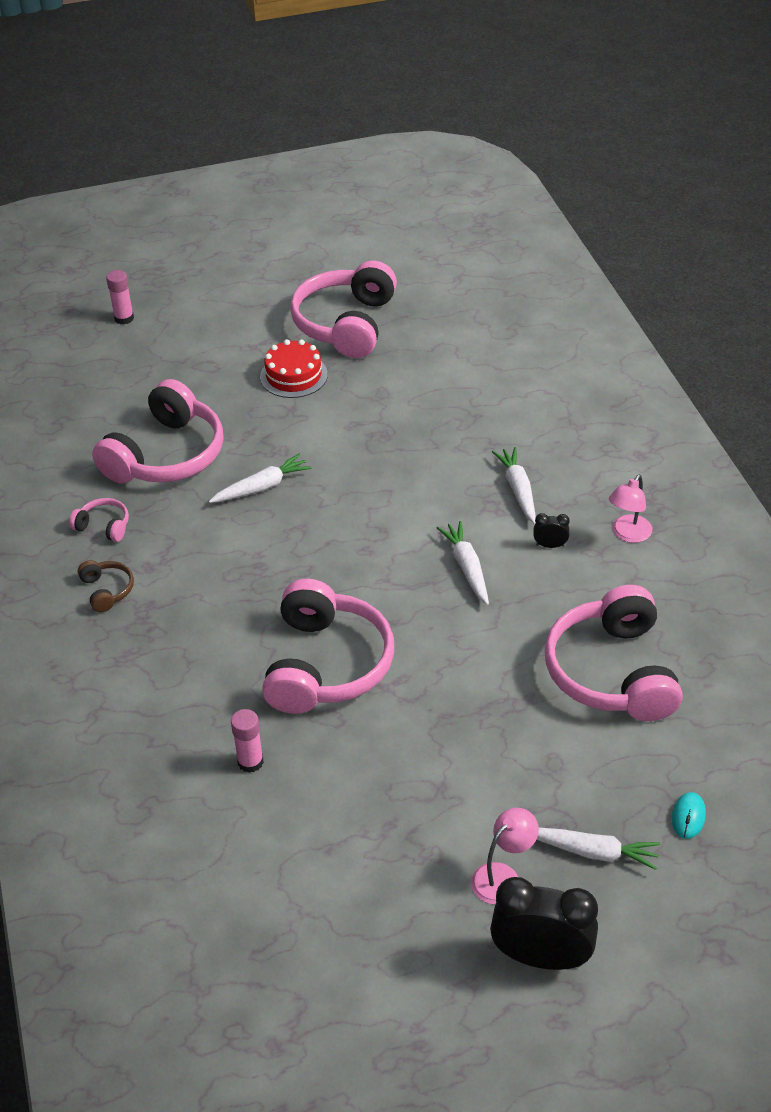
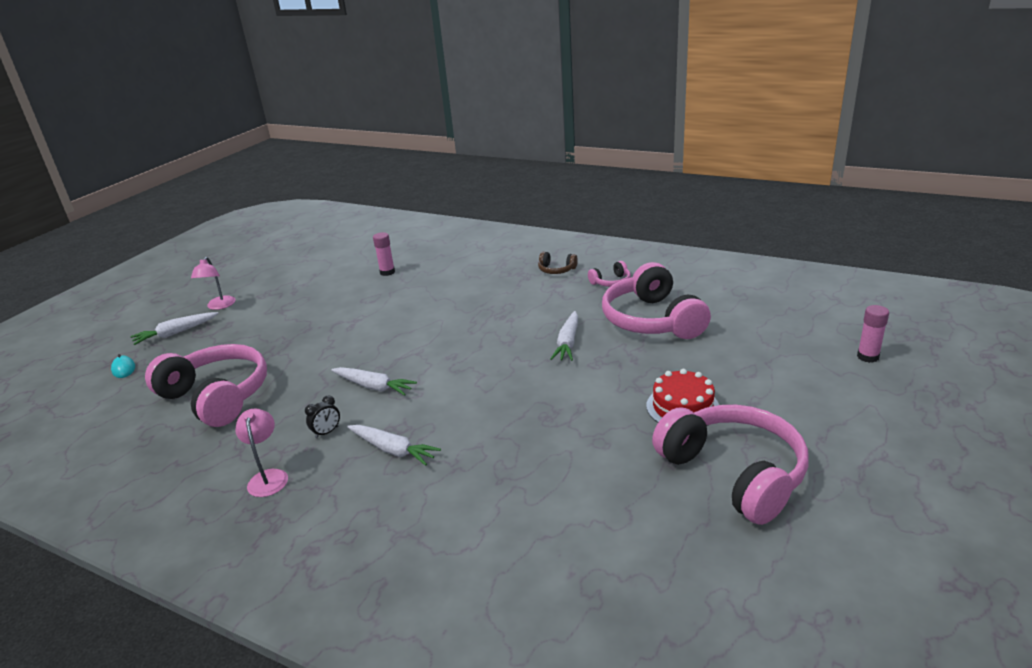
camera: 135 degrees right, 15 degrees down
pink headphones [262,579,394,714] -> none
black clock [490,877,598,970] -> none

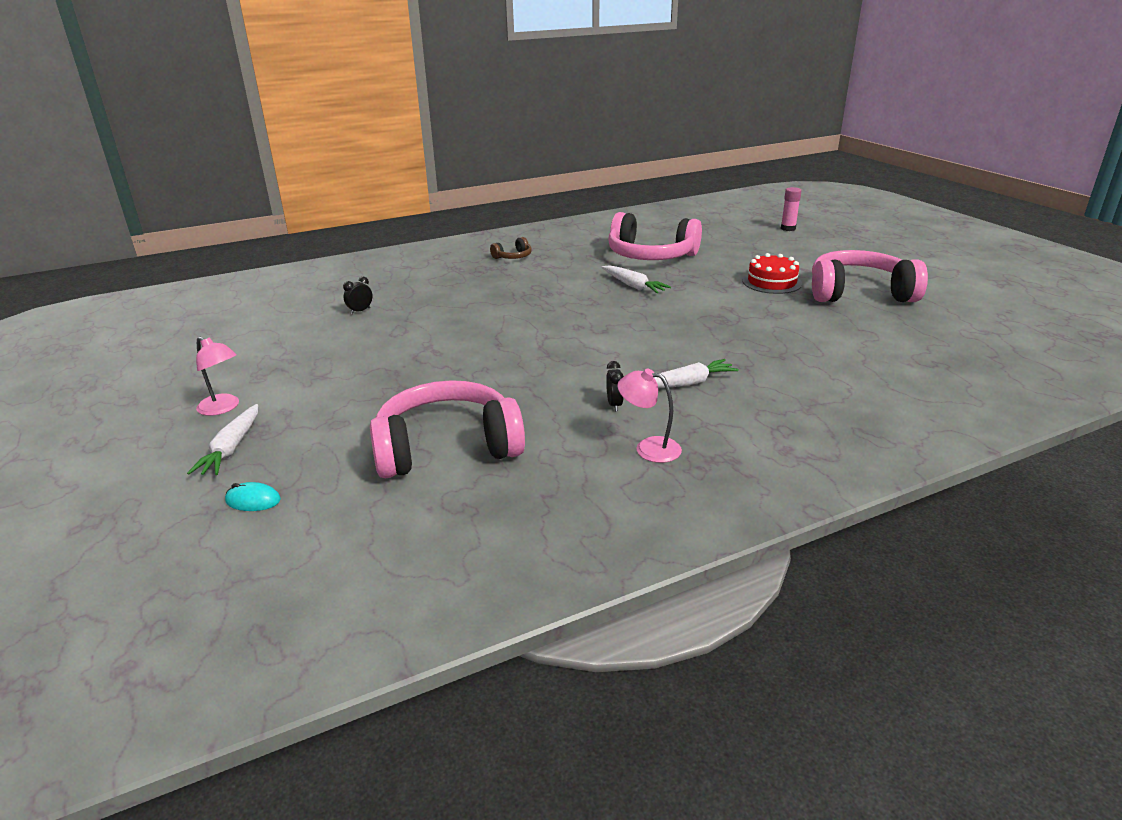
camera: 55 degrees left, 0 degrees up
white carrot [331,367,417,396] -> none
pink glue stick [373,232,395,276] -> black clock [343,277,373,314]
pink headphones [588,261,631,287] -> none

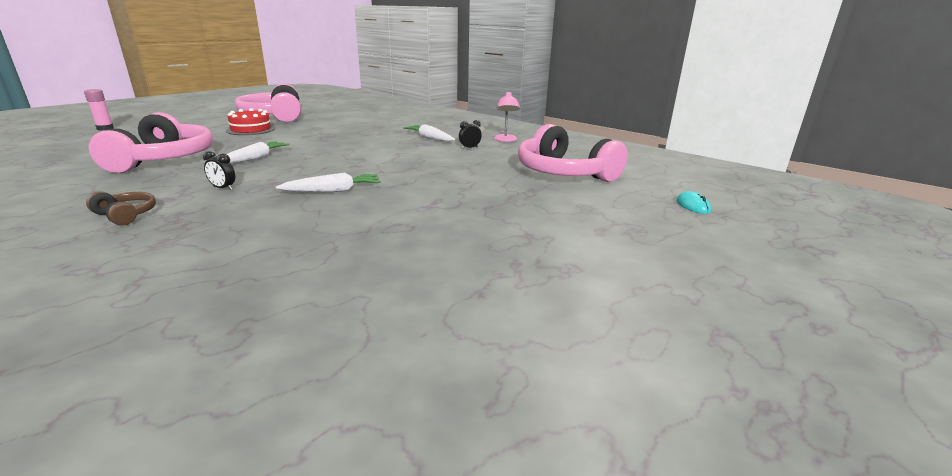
camera: 115 degrees left, 5 degrees down
white carrot [187,404,258,475] -> white carrot moved to [276,173,381,192]
pink lamp [196,336,239,416] -> none
black clock [343,277,373,314] -> black clock moved to [203,151,235,190]

